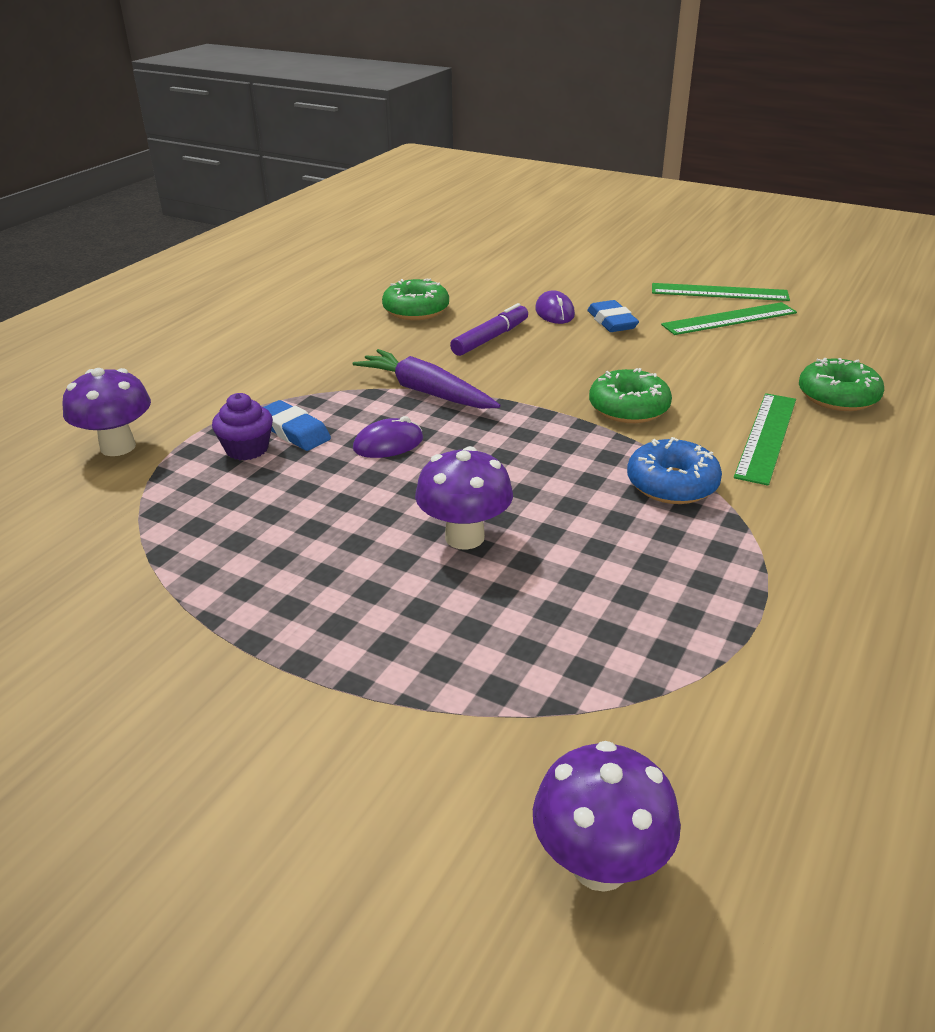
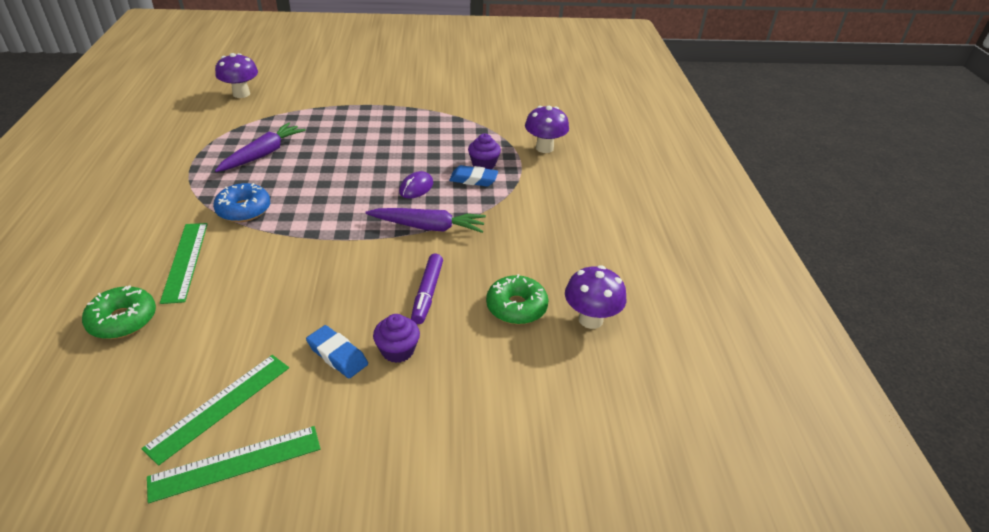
camera: 145 degrees right, 5 degrees up
purple mushroom [415,446,513,550] -> purple mushroom moved to [565,266,627,329]
purple mouse [535,290,575,324] -> purple cupcake [373,314,420,363]
green donut [589,368,672,423] -> none
none -> purple carrot [215,123,306,172]

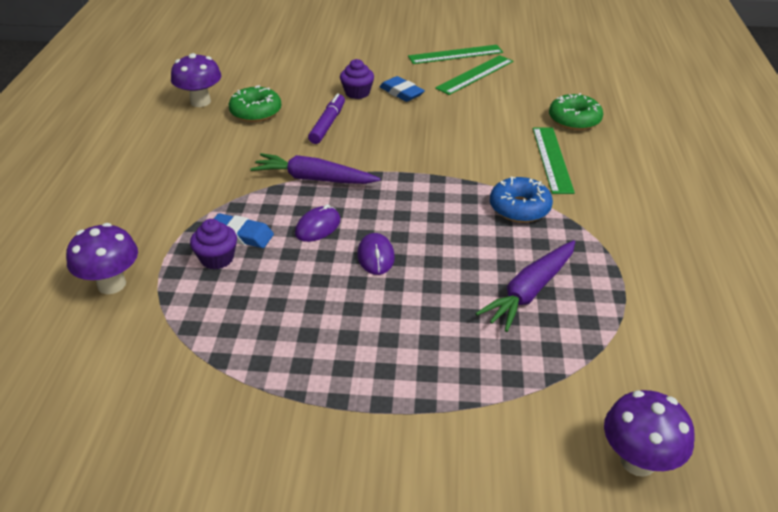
camera: 170 degrees left, 0 degrees up
none -> purple mouse [357,233,395,275]

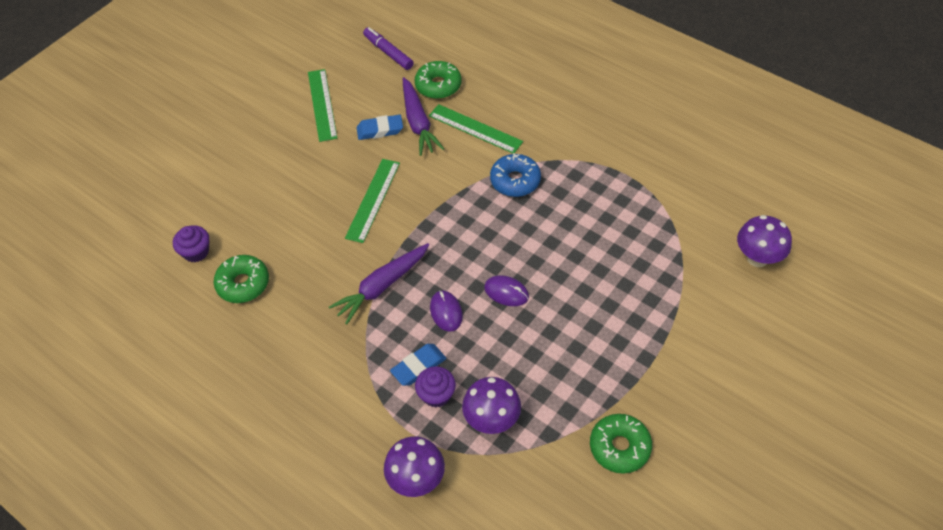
camera: 55 degrees left, 15 degrees up
purple mushroom [171,53,221,107] -> purple mushroom moved to [462,377,521,434]
purple marker [308,93,345,144] -> purple marker moved to [363,27,414,70]
purple cupcake [340,59,374,99] -> purple cupcake moved to [173,225,209,262]
blue eraser [380,76,425,102] -> blue eraser moved to [357,115,403,140]
green ruler [408,45,503,64] -> green ruler moved to [345,159,400,243]
purple carrot [475,240,575,332] -> purple carrot moved to [403,77,444,156]
none -> green donut [590,414,652,474]

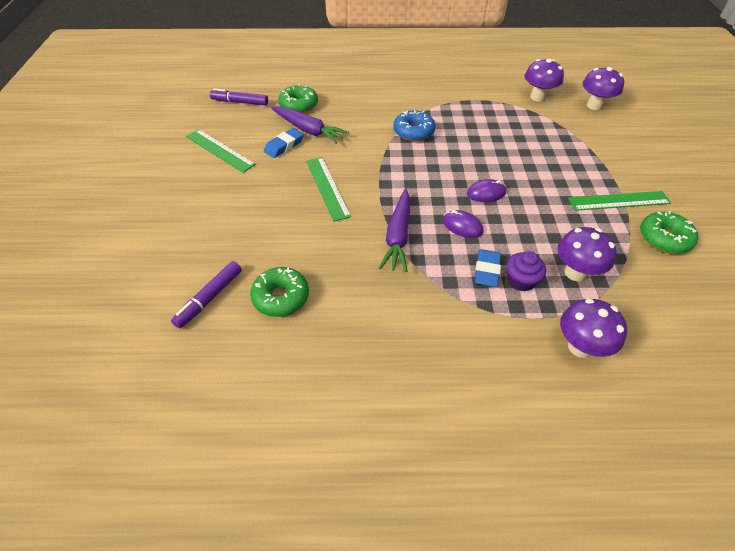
camera: 40 degrees left, 5 degrees down
purple cupcake [173,225,209,262] -> purple marker [171,261,242,328]
green ruler [429,104,523,153] -> green ruler moved to [568,191,671,211]
none -> purple mushroom [524,59,564,102]

